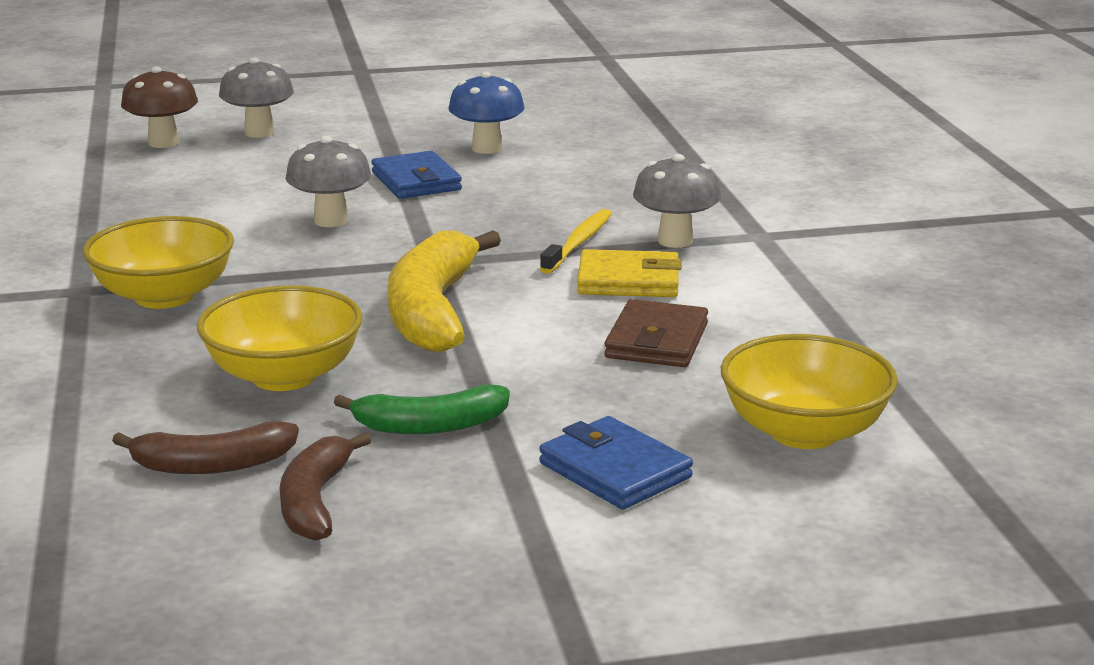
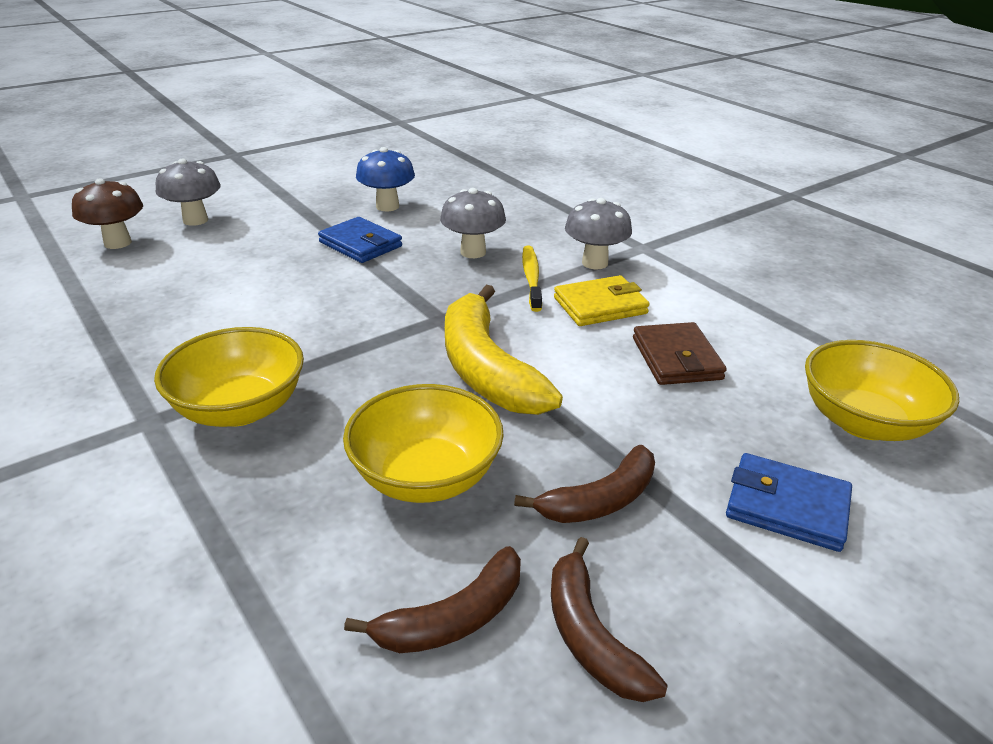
camera: 25 degrees left, 10 degrees up
grey mushroom [285,136,371,227] -> grey mushroom moved to [440,188,506,258]
green banana [334,385,510,434] -> brown banana [514,445,655,523]

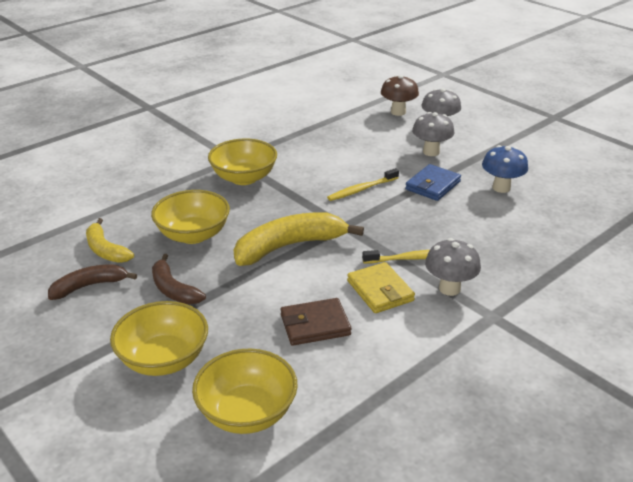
camera: 85 degrees right, 0 degrees up
brown banana [344,546,521,653] -> yellow banana [86,218,134,263]
grey mushroom [440,188,506,258] -> grey mushroom moved to [412,112,454,156]
blue wallet [726,453,852,552] -> yellow bowl [110,301,208,376]
none -> yellow toothbrush [327,168,399,201]

